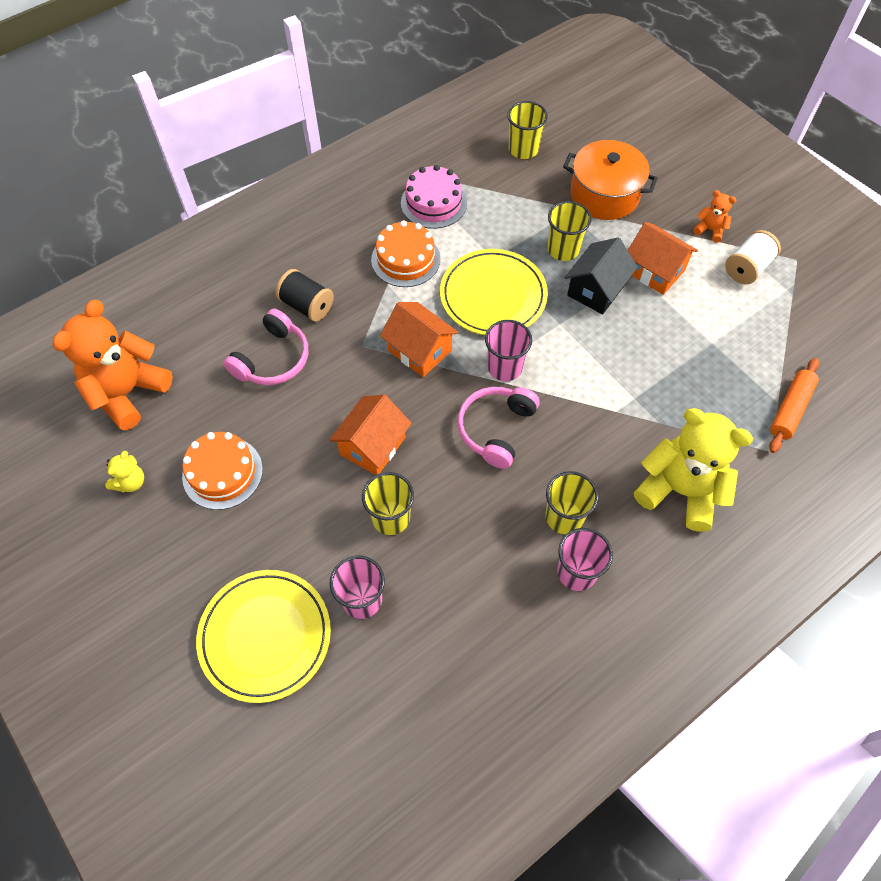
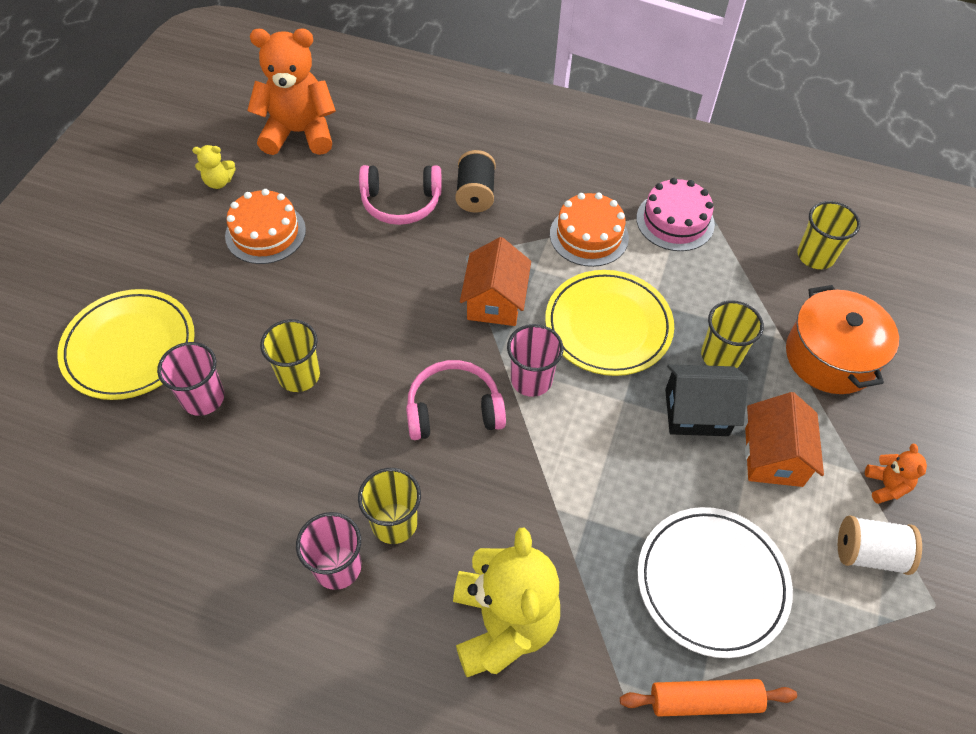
camera: 55 degrees right, 5 degrees down
orange house [329,395,412,475] -> none
none -> white plate [637,507,793,658]

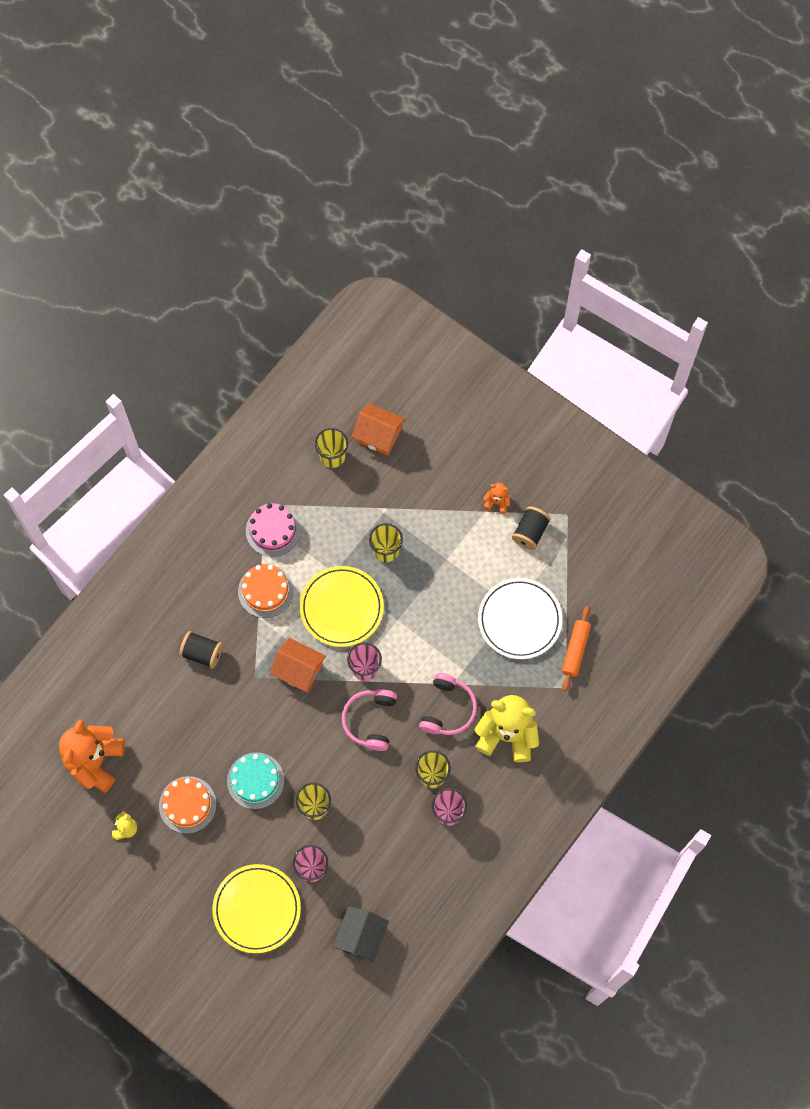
camera: 70 degrees left, 15 degrees up
pink headphones [359,165,442,225] -> pink headphones moved to [419,673,477,735]
black house [665,364,748,436] -> black house moved to [333,906,389,963]
orange house [745,392,824,487] -> orange house moved to [352,403,405,455]
orange pot [786,285,899,394] -> none
white spool [838,515,922,575] -> black spool [512,506,551,550]
none -> turquoise cake [227,752,284,809]

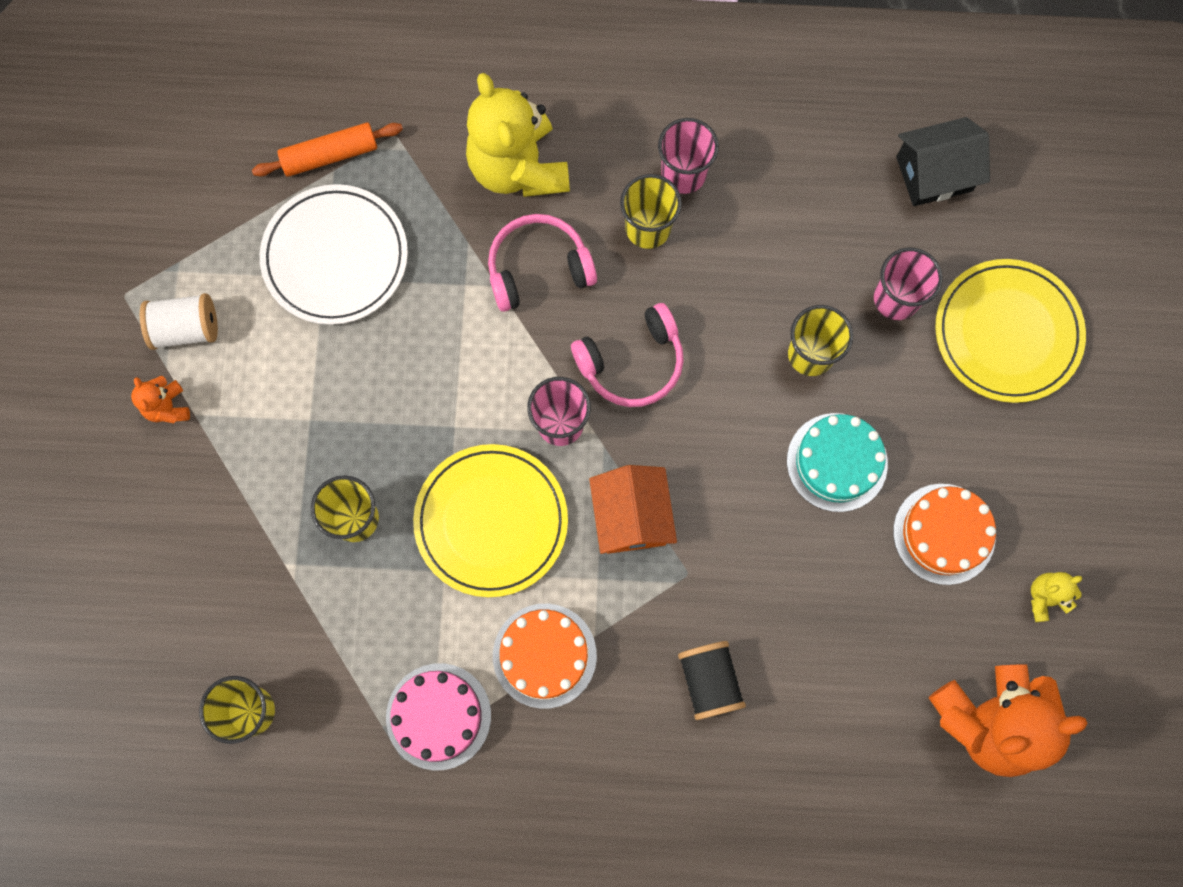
camera: 125 degrees left, 5 degrees up
orange house [352,403,405,455] -> none
black spool [512,506,551,550] -> white spool [140,293,218,350]

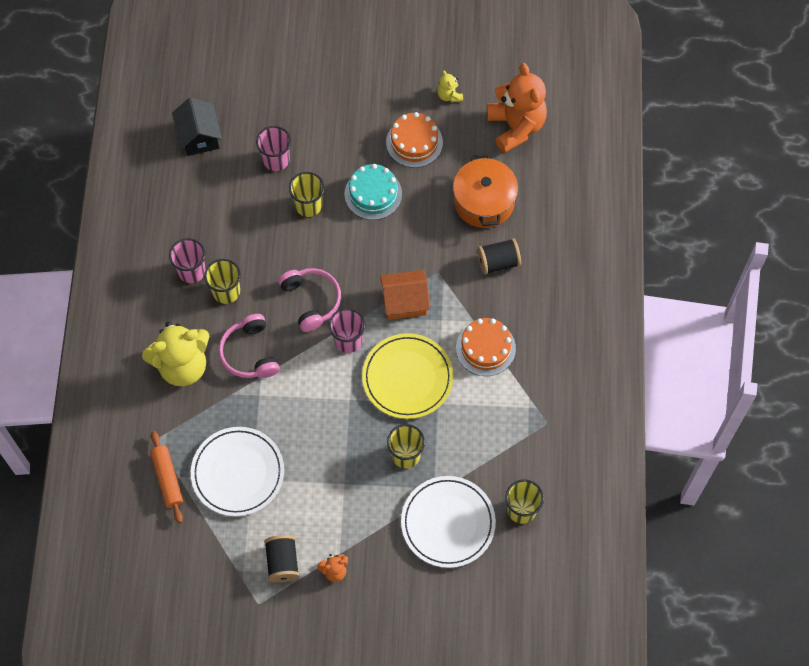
camera: 90 degrees left, 10 degrees down
white spool [140,293,218,350] -> black spool [264,535,299,583]
pink cake [386,663,491,771] -> none
yellow plate [935,259,1086,403] -> none
none -> white plate [401,476,496,568]
none -> orange pot [453,154,518,228]

